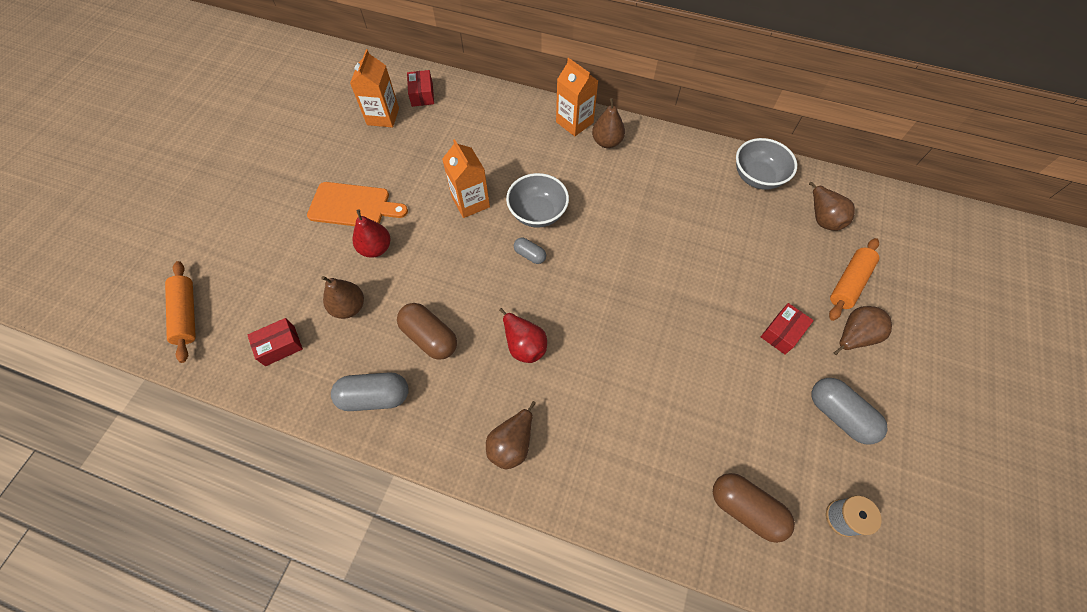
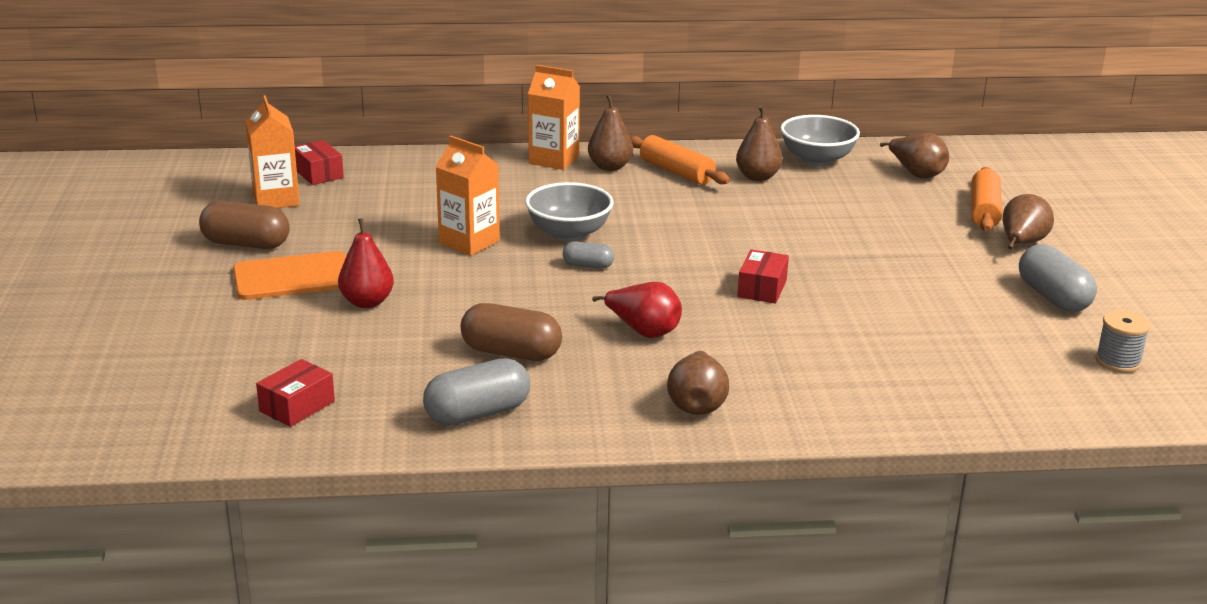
camera: 25 degrees left, 35 degrees down
orange rolling pin [165,261,196,363] -> orange rolling pin moved to [630,135,730,185]
brown pear [321,276,364,319] -> brown pear moved to [736,105,782,181]
brown capsule [713,473,795,543] -> brown capsule moved to [199,201,290,249]
red box [761,303,814,355] -> red box moved to [737,249,789,304]
grey capsule [811,378,887,445] -> grey capsule turned 45 degrees clockwise [1019,244,1097,312]

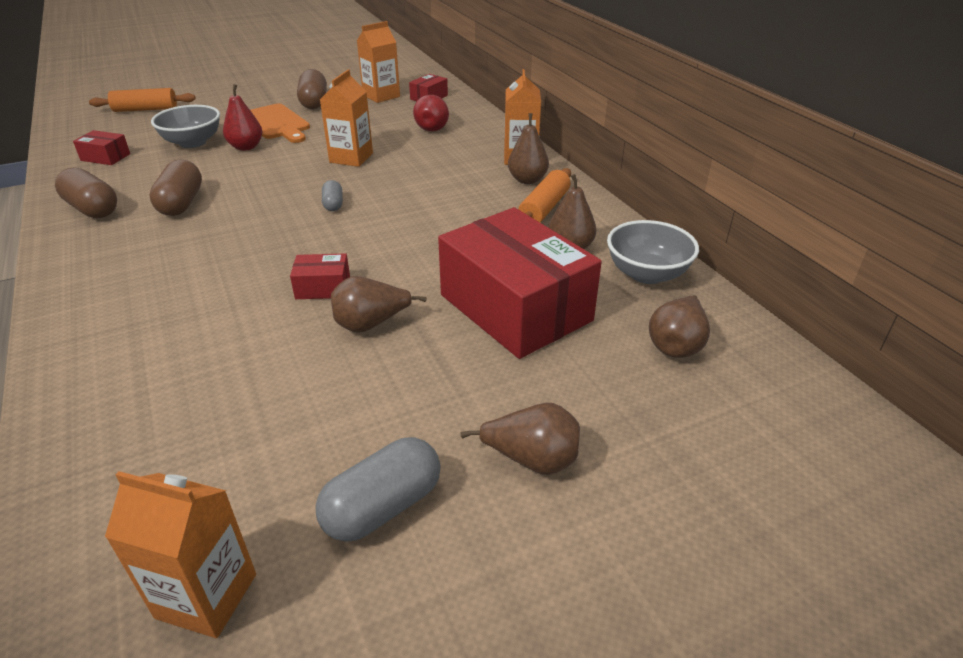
camera: 70 degrees right, 10 degrees up
grey capsule [423,358,530,425] -> brown capsule [55,167,117,218]
grey bowl [525,182,613,242] -> grey bowl moved to [151,105,220,148]
red pear [592,282,682,338] -> red pear moved to [413,95,449,131]
brown pear [667,351,729,415] -> brown pear moved to [331,276,427,333]
orange rolling pin [972,167,1002,231] -> orange rolling pin moved to [89,88,196,112]
grey spool [1095,310,1150,373] -> orange carton [105,471,256,638]
none -> red box [438,207,602,359]

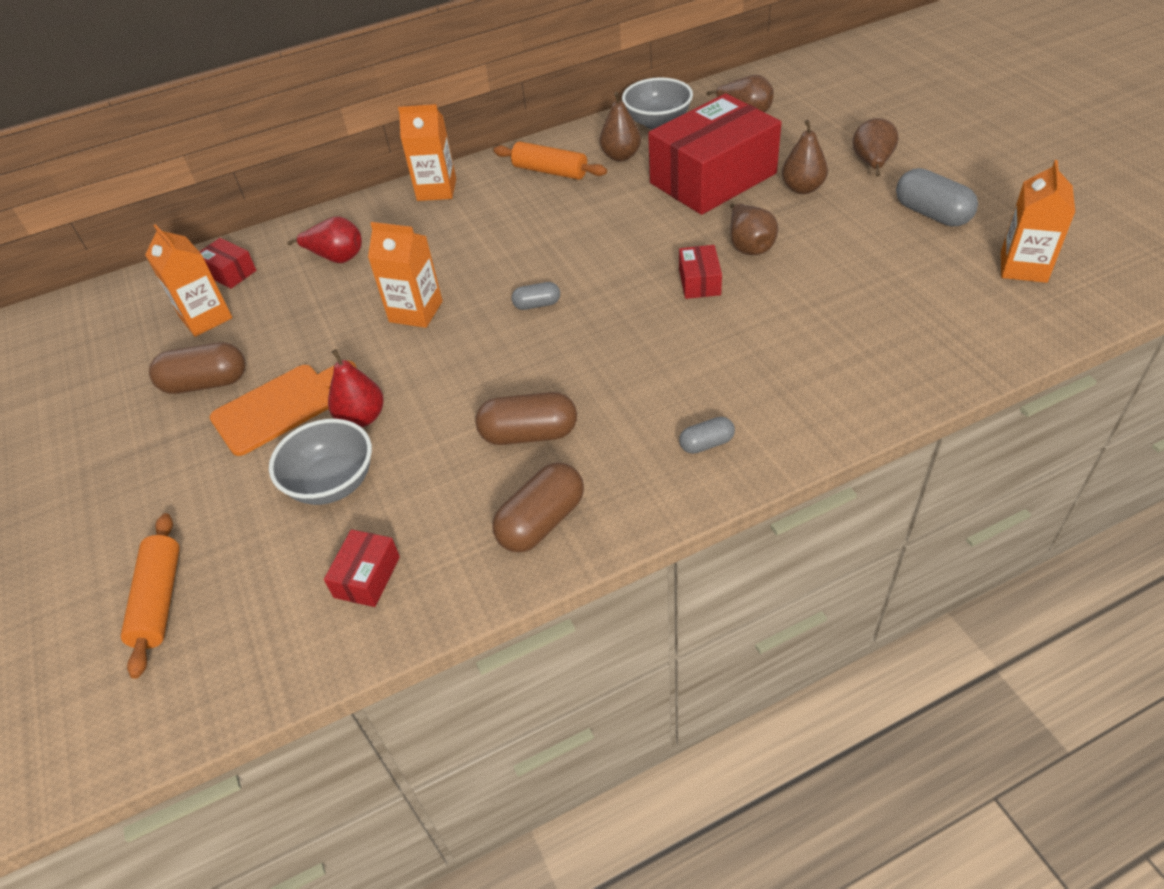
camera: 85 degrees left, 10 degrees up
brown pear [508,113,549,184] -> brown pear moved to [782,120,828,194]
none -> grey capsule [679,417,735,454]

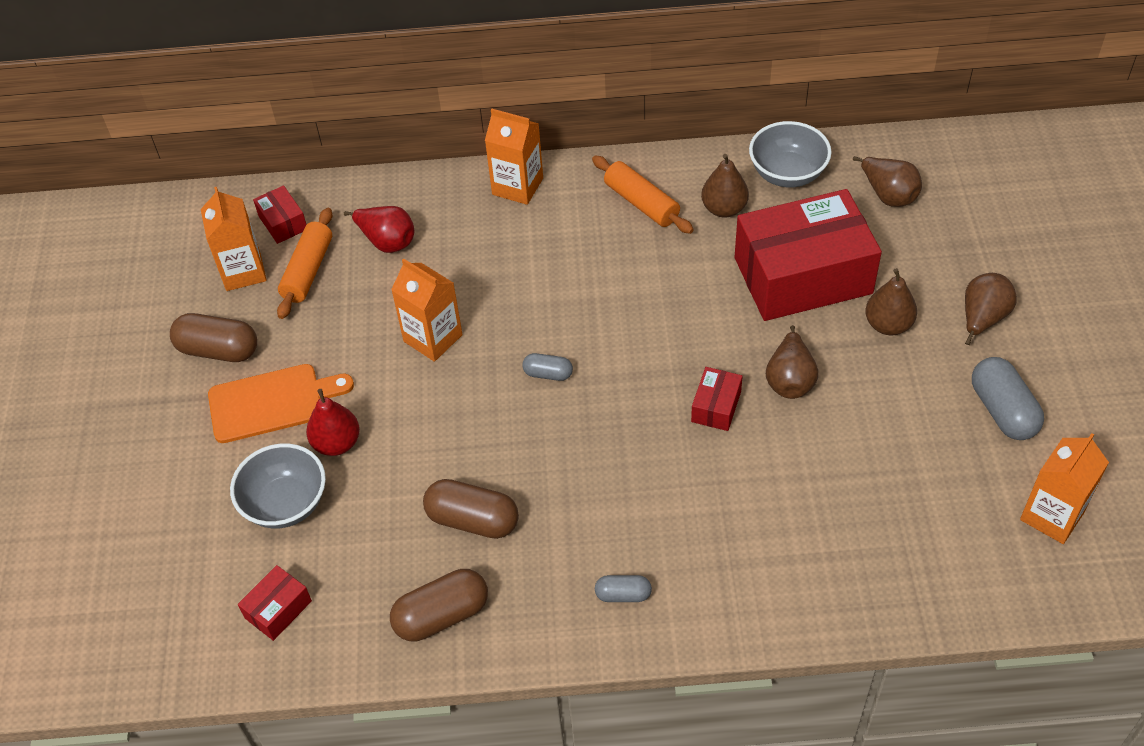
camera: 20 degrees right, 5 degrees up
orange rolling pin [121,513,180,679] -> orange rolling pin moved to [277,208,332,319]

